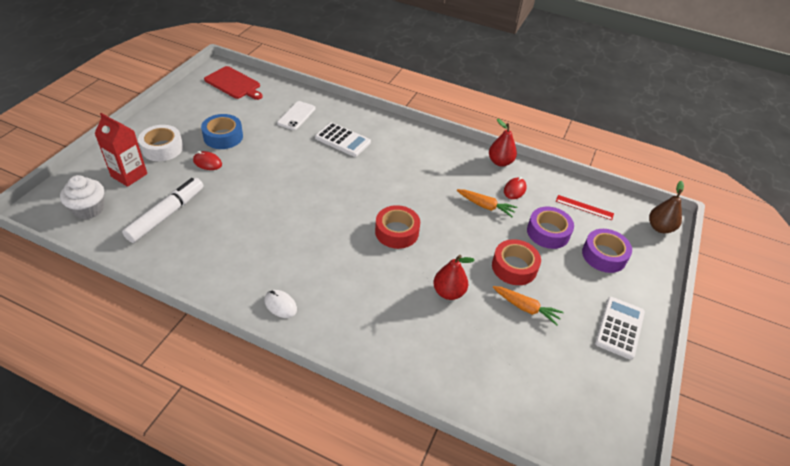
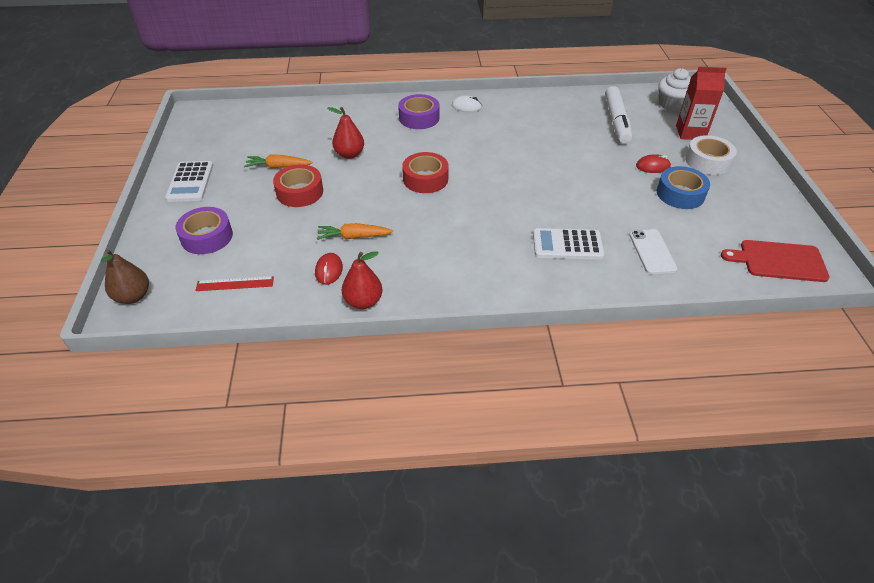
camera: 155 degrees right, 0 degrees up
purple tape [527,207,574,249] -> purple tape moved to [398,94,439,129]

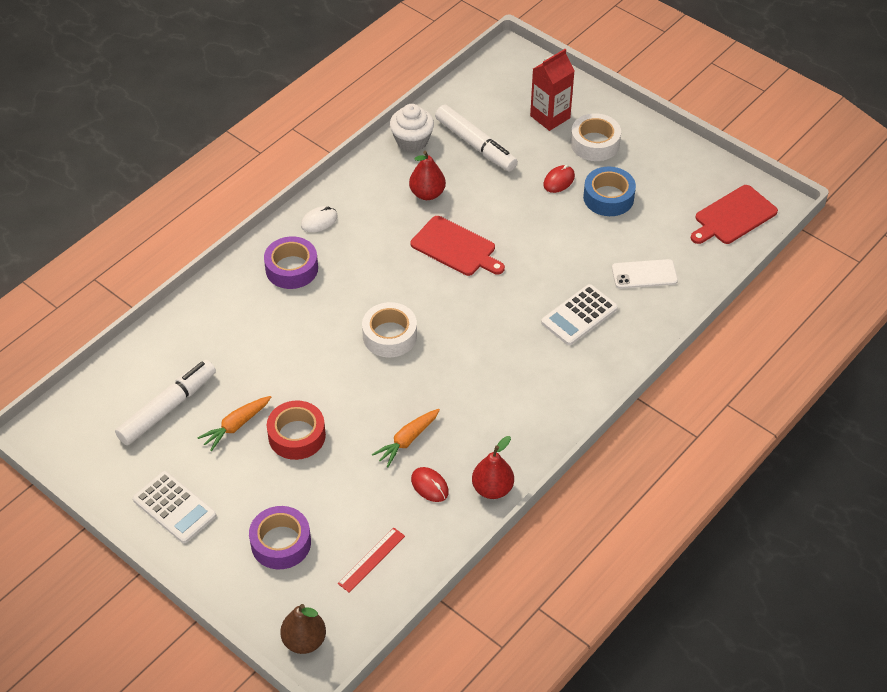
camera: 45 degrees left, 5 degrees up
red pear [327,107,364,159] -> red pear moved to [409,151,446,200]
red tape [402,152,449,193] -> white tape [362,302,417,357]
white phone [629,229,677,274] -> white phone turned 45 degrees counterclockwise [612,259,678,289]
white cupcake [658,68,691,111] -> white cupcake moved to [390,104,434,152]
none -> white marker [115,360,216,445]
none -> red cutting board [411,216,505,276]

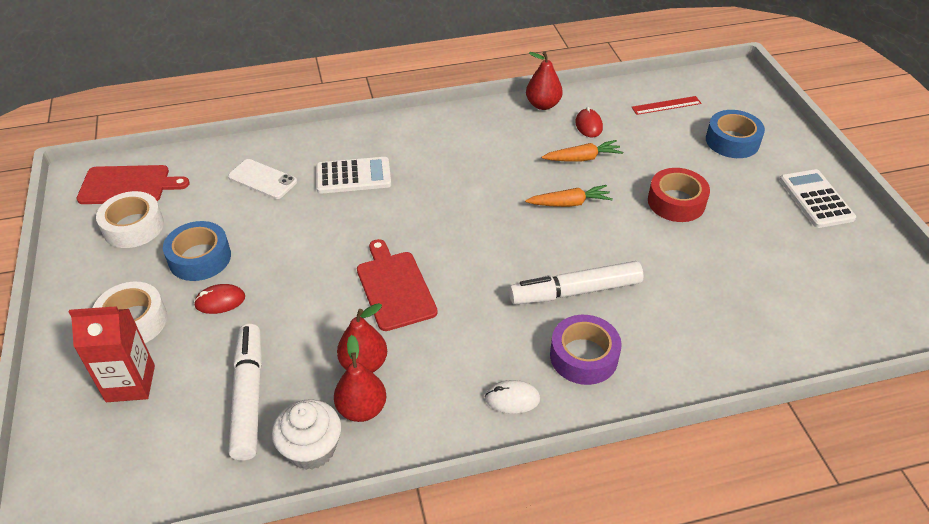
camera: 145 degrees left, 5 degrees down
white marker [115,360,216,445] -> white marker moved to [509,261,643,305]
orange carrot [197,396,271,451] -> orange carrot moved to [525,185,613,207]
purple tape [249,506,311,569] -> blue tape [706,110,765,158]
brown pear [280,604,326,654] -> none
white tape [362,302,417,357] -> white tape moved to [96,191,164,248]
none -> red pear [334,335,386,422]

